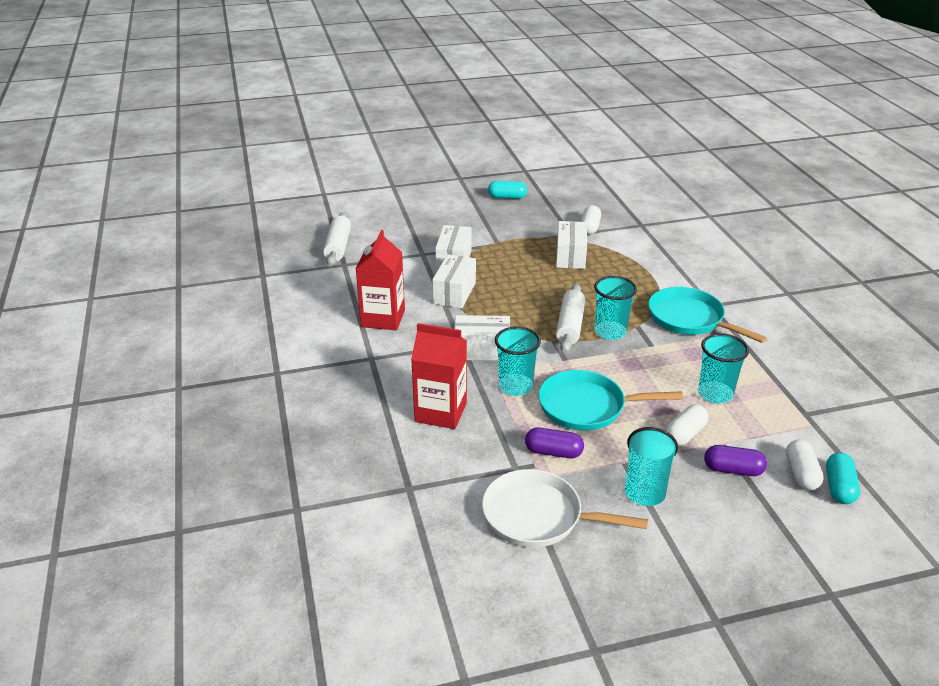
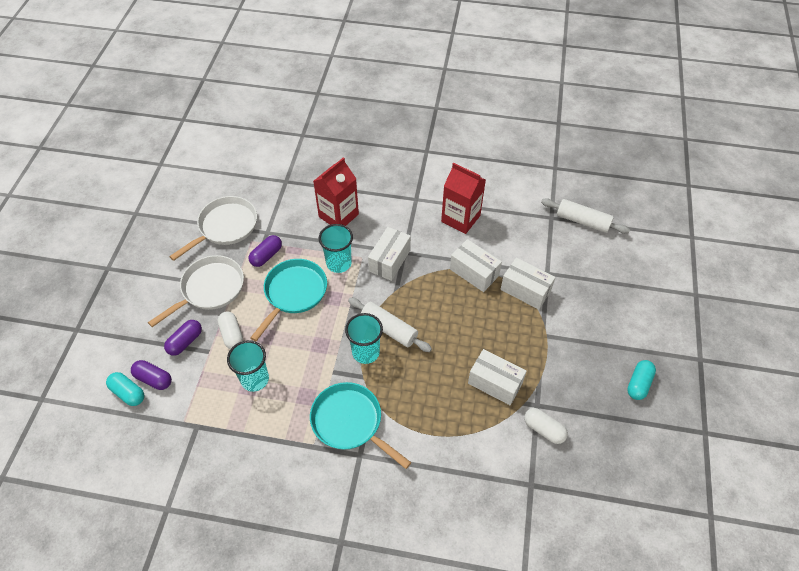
camera: 115 degrees right, 20 degrees up
turquoise cup [625,427,678,506] -> white pan [148,255,244,327]
turquoise pan [648,287,767,343] -> turquoise pan turned 120 degrees counterclockwise [310,382,411,469]
white capsule [786,439,824,490] -> purple capsule [131,360,172,390]

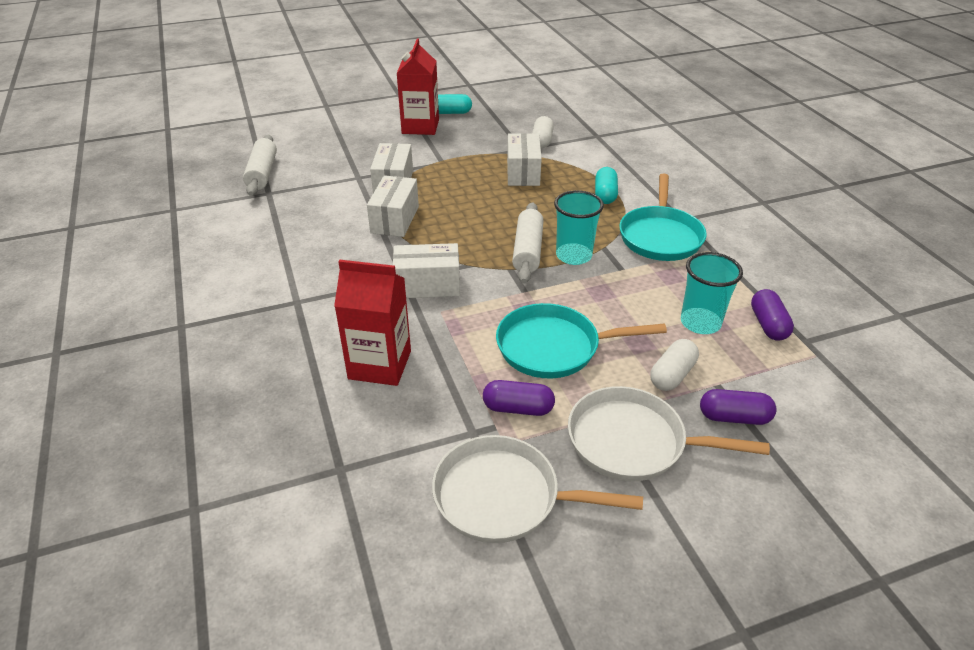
camera: 120 degrees left, 15 degrees down
turquoise capsule [106,372,144,406] -> turquoise capsule moved to [595,167,618,204]
purple capsule [131,360,172,390] -> purple capsule moved to [751,289,794,341]
turquoise cup [319,224,353,273] -> none
red carton [441,163,486,234] -> red carton moved to [397,38,439,135]

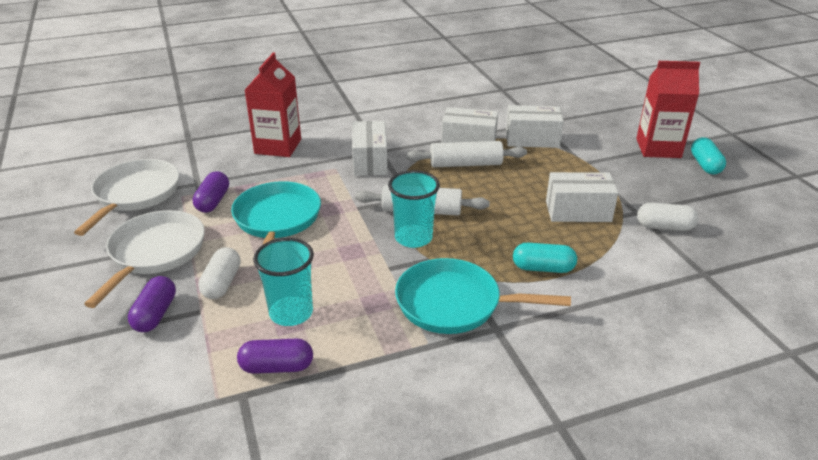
camera: 90 degrees right, 5 degrees down
white rolling pin [243,135,277,196] -> white rolling pin moved to [406,141,527,167]
white capsule [650,339,699,391] -> white capsule turned 60 degrees clockwise [198,247,241,299]

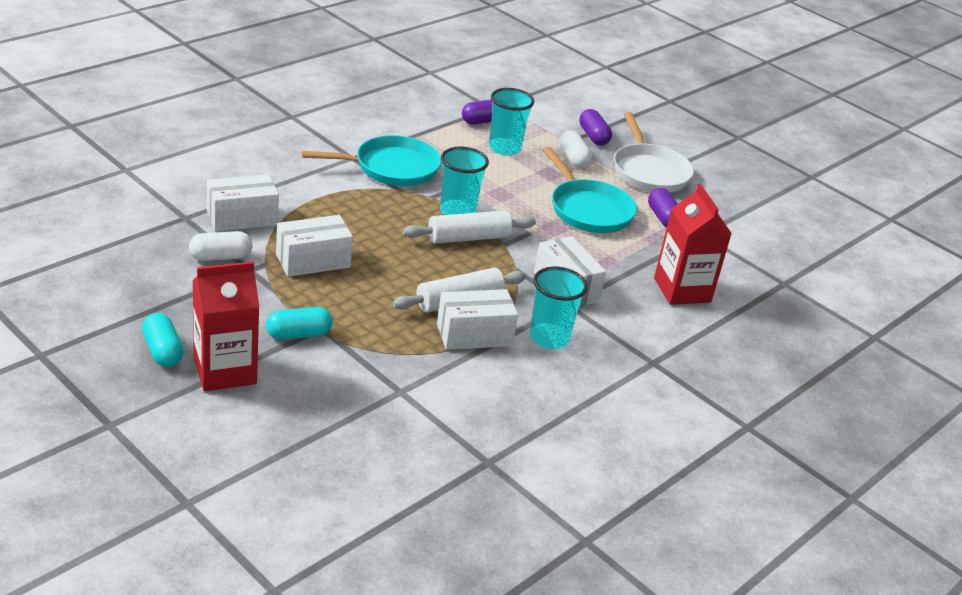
camera: 150 degrees right, 0 degrees up
white pan [74,159,179,236] -> none
white box [506,105,564,148] -> white box moved to [207,174,279,232]
turquoise capsule [513,243,577,273] -> turquoise capsule moved to [266,307,333,340]
none -> turquoise cup [530,267,588,349]

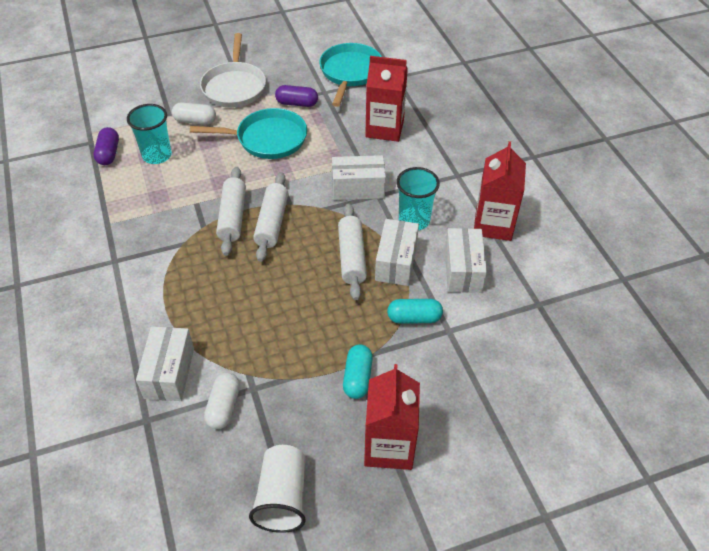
camera: 60 degrees left, 15 degrees up
turquoise capsule [142,313,184,367] -> turquoise capsule moved to [387,299,443,324]
white box [276,215,353,277] -> white box moved to [444,228,487,293]
turquoise pan [301,135,441,186] -> turquoise pan moved to [319,43,382,107]
turquoise cup [440,147,489,215] -> white rolling pin [216,167,246,256]
purple capsule [579,109,612,145] -> none
white pan [614,112,694,192] -> white pan turned 75 degrees clockwise [200,33,266,108]
none -> white cup [249,445,306,533]
none -> red carton [474,141,526,241]

